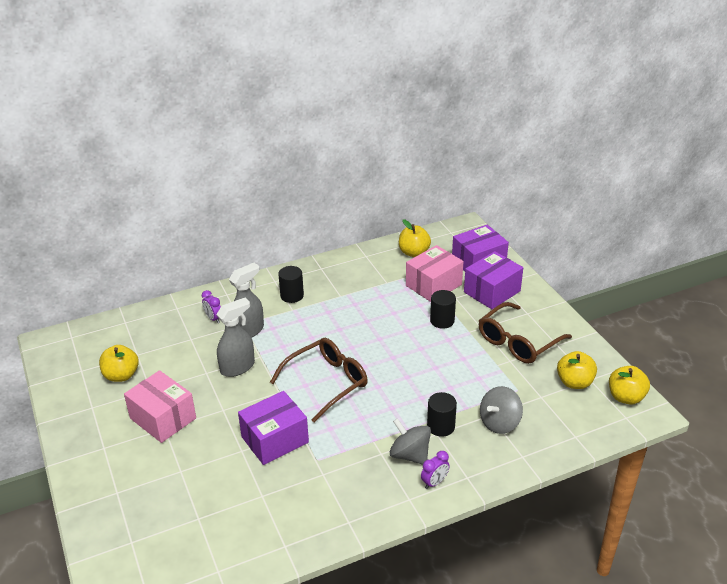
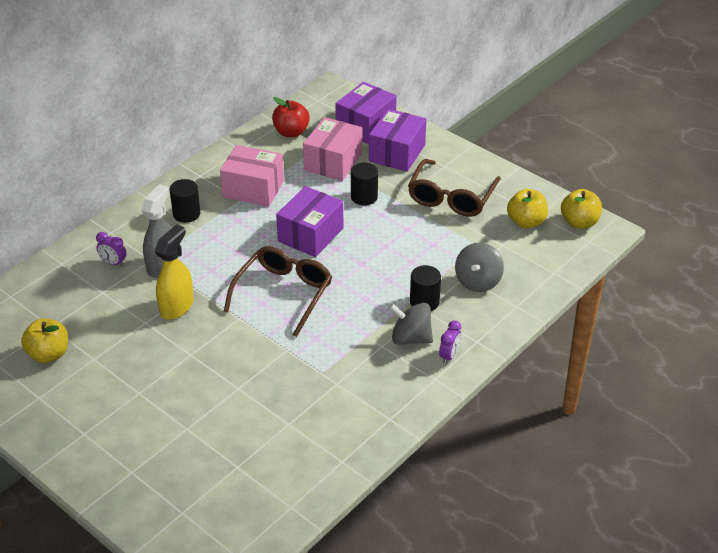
camera: 25 degrees left, 5 degrees up
pink box [124,370,196,443] -> pink box moved to [220,145,284,207]
grey spray bottle [216,298,255,377] -> yellow spray bottle [155,224,193,320]
purple box [238,391,309,465] -> purple box moved to [276,186,343,257]
yellow apple [399,219,431,257] -> red apple [272,97,310,137]

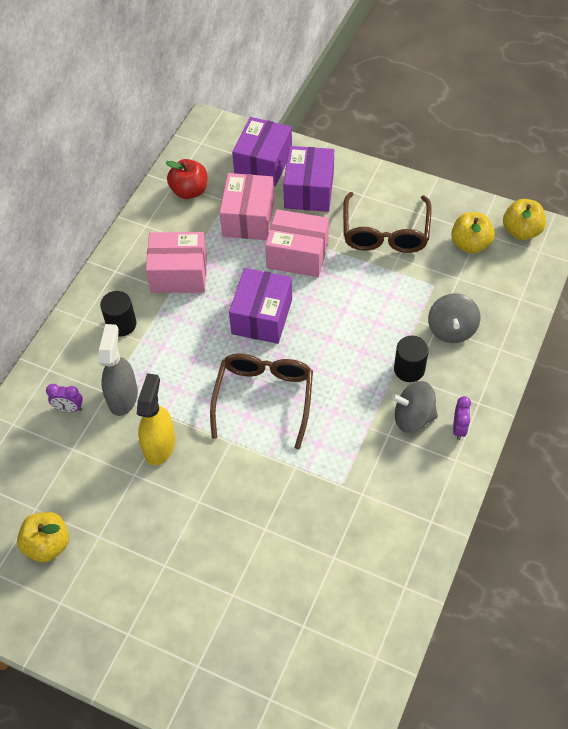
camera: 15 degrees left, 15 degrees up
black cylinder [351,163,378,205] -> pink box [265,209,329,277]

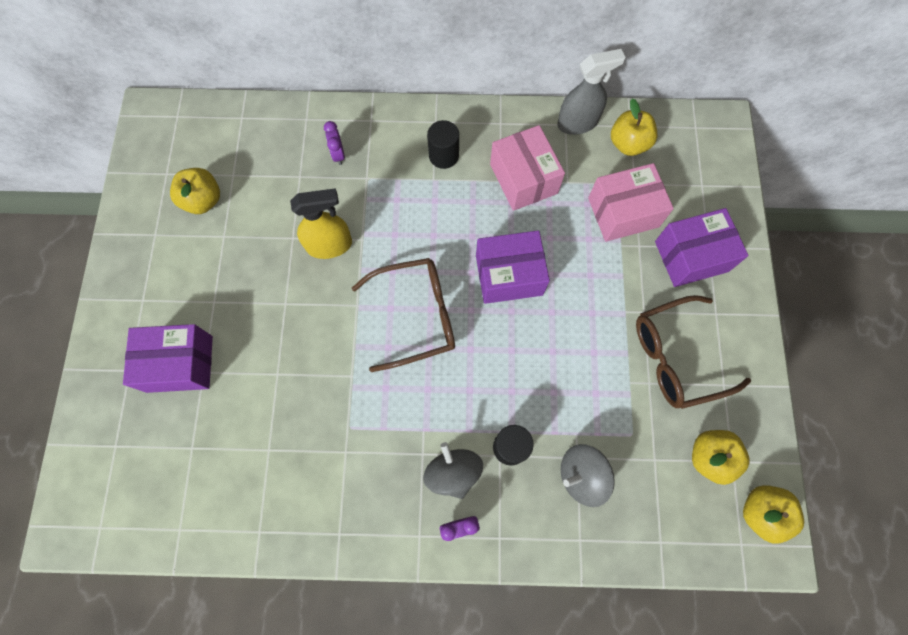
camera: 65 degrees right, 15 degrees up
grey spray bottle [99,324,138,416] -> grey spray bottle moved to [557,49,626,135]
red apple [165,159,207,199] -> yellow apple [611,98,657,156]
purple box [232,117,292,186] -> purple box moved to [123,324,213,393]
pink box [265,209,329,277] -> none

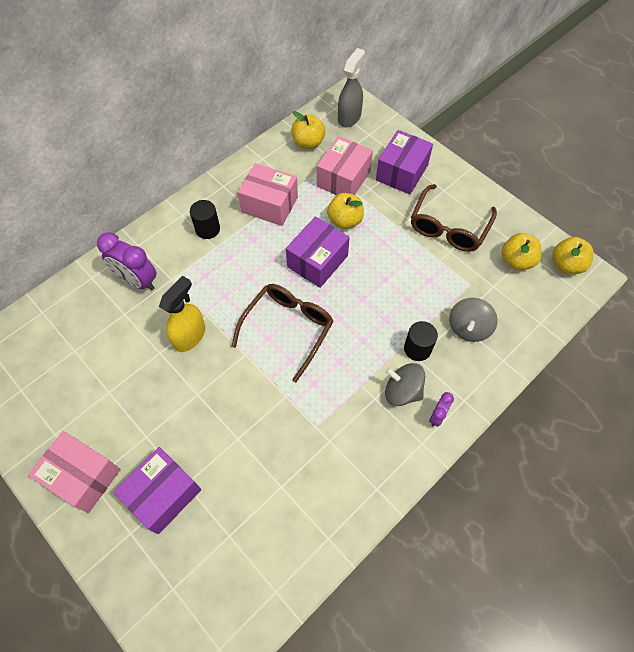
camera: 45 degrees left, 10 degrees down
yellow apple [170,168,220,214] -> yellow apple moved to [327,193,364,229]
purple clock [324,121,345,165] -> purple clock [97,232,156,291], size x1.93
grey spray bottle [557,49,626,135] -> grey spray bottle moved to [338,48,365,127]
none -> pink box [28,431,121,513]

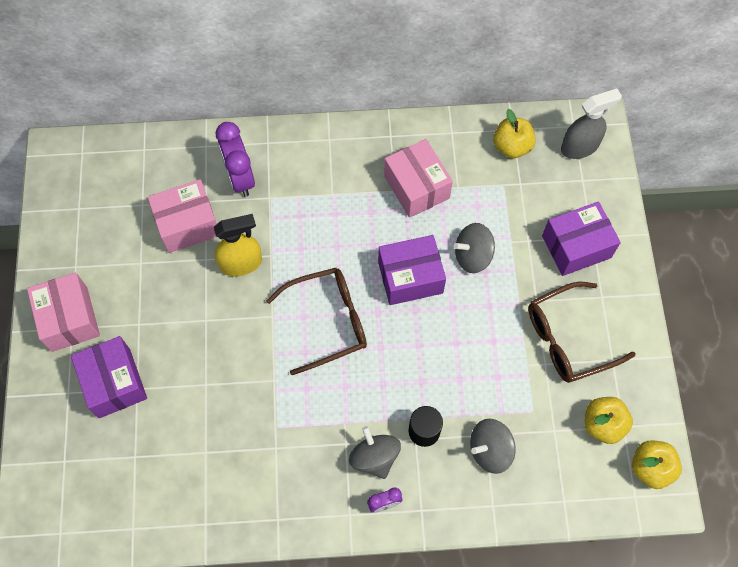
camera: 40 degrees right, 5 degrees up
purple box [113,447,201,534] -> purple box turned 75 degrees clockwise [71,336,147,418]
black cylinder [190,200,220,239] -> none
pink box [317,136,373,195] -> pink box moved to [148,179,217,253]
yellow apple [327,193,364,229] -> grey spinning top [454,223,495,273]

